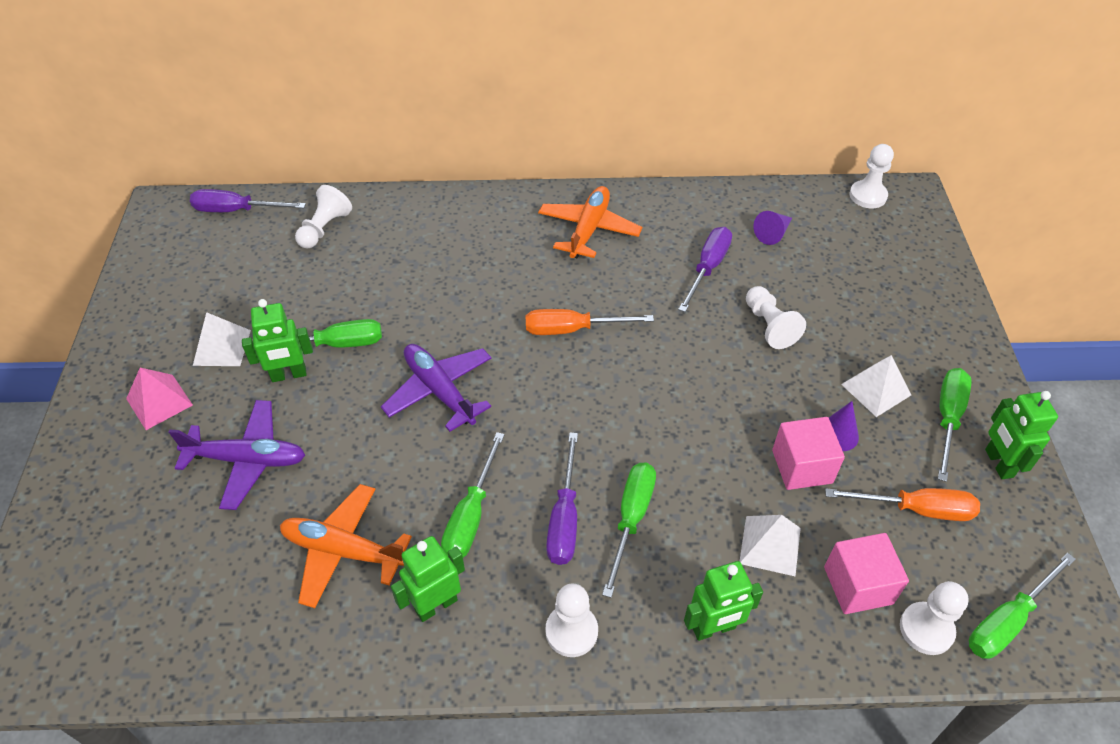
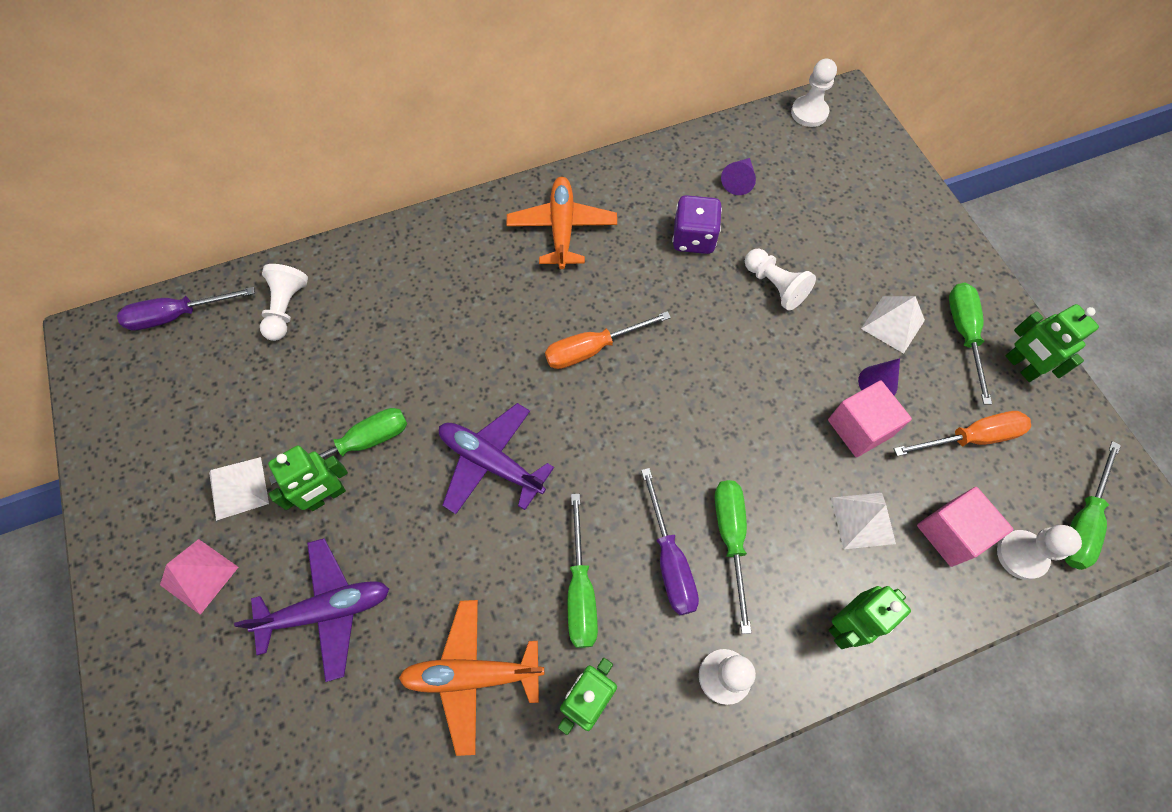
camera: 20 degrees left, 15 degrees up
purple screwdriver [678,227,732,312] -> purple dice [672,195,722,254]

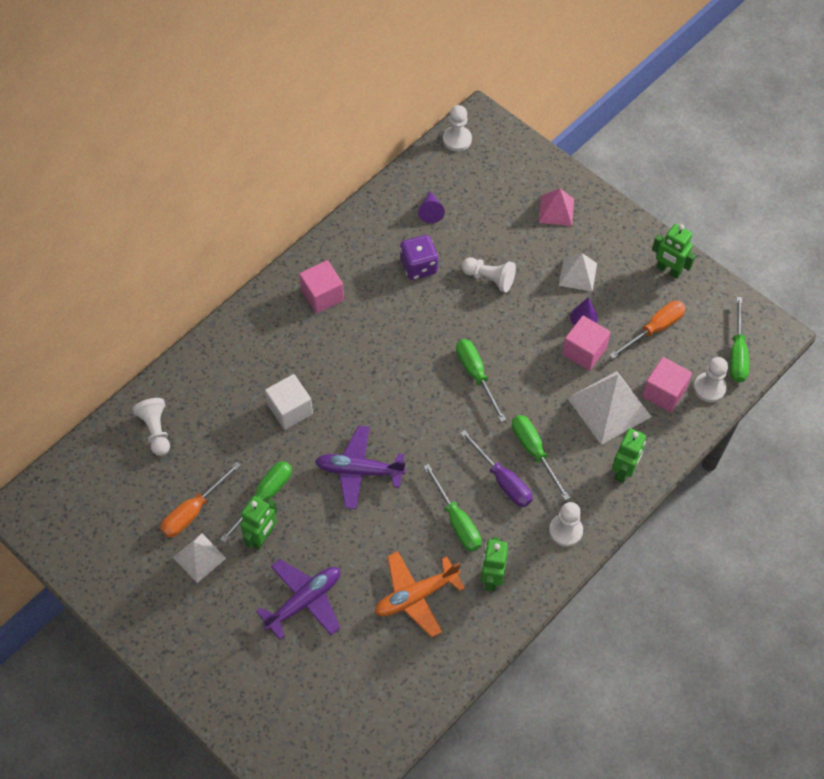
camera: 25 degrees left, 5 degrees down
purple screwdriver [117,287,255,330] -> none
pink pyramid [160,539,238,615] -> pink pyramid moved to [539,189,574,226]
orange plane [506,177,617,269] -> pink cube [299,260,344,314]
orange screwdriver [545,311,671,369] -> orange screwdriver moved to [160,462,241,538]
white pyramid [831,493,896,549] -> white pyramid [567,371,651,445], size x1.69
green screwdriver [949,283,992,404] -> green screwdriver moved to [456,339,506,422]
none -> white cube [265,374,313,430]

